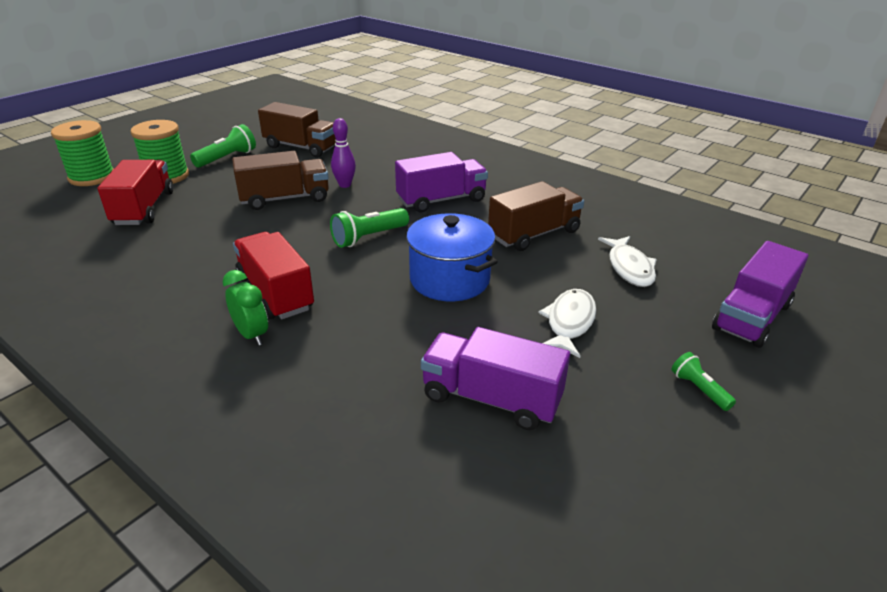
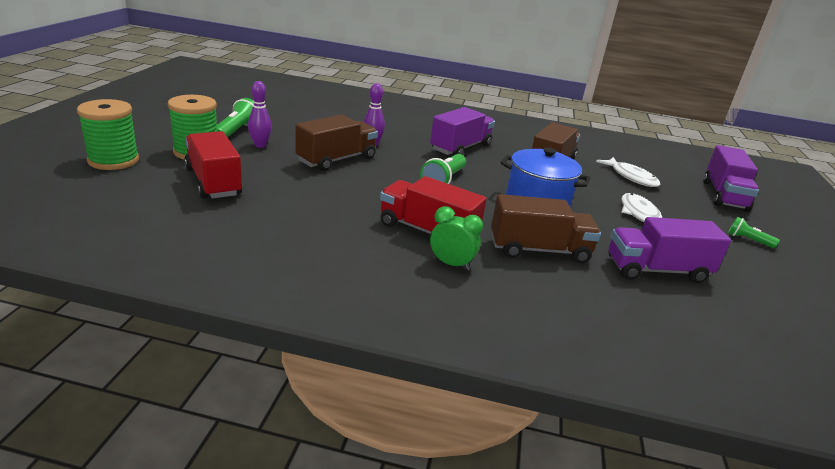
camera: 30 degrees left, 5 degrees down
brown truck [258,102,336,158] -> brown truck moved to [491,194,601,263]
none -> purple bowling pin [248,81,272,148]

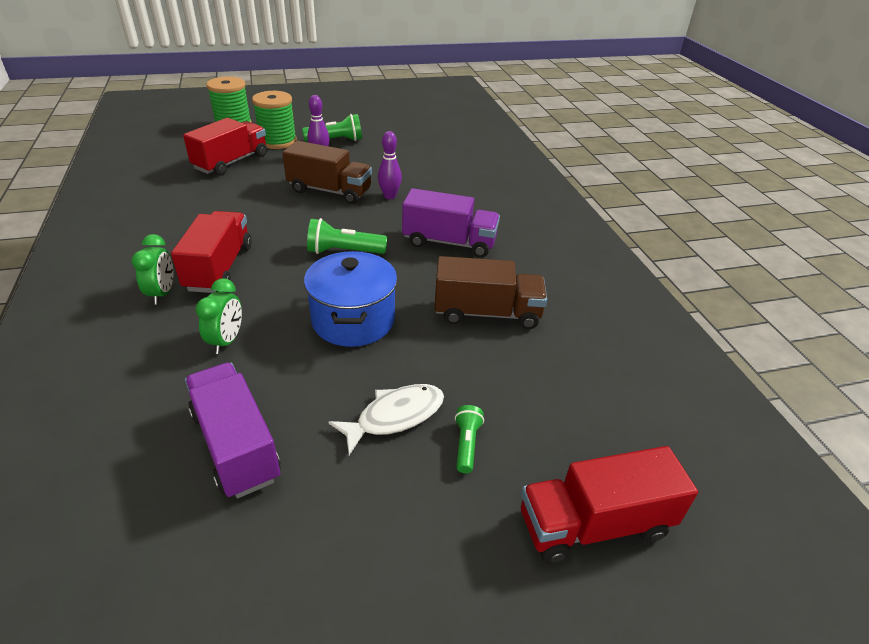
camera: 65 degrees right, 10 degrees up
brown truck [491,194,601,263] -> green clock [196,278,242,354]
white fish [596,157,661,187] -> none
purple truck [703,145,759,212] -> red truck [521,446,698,564]
green flashlight [728,217,780,248] -> green flashlight moved to [455,405,484,473]

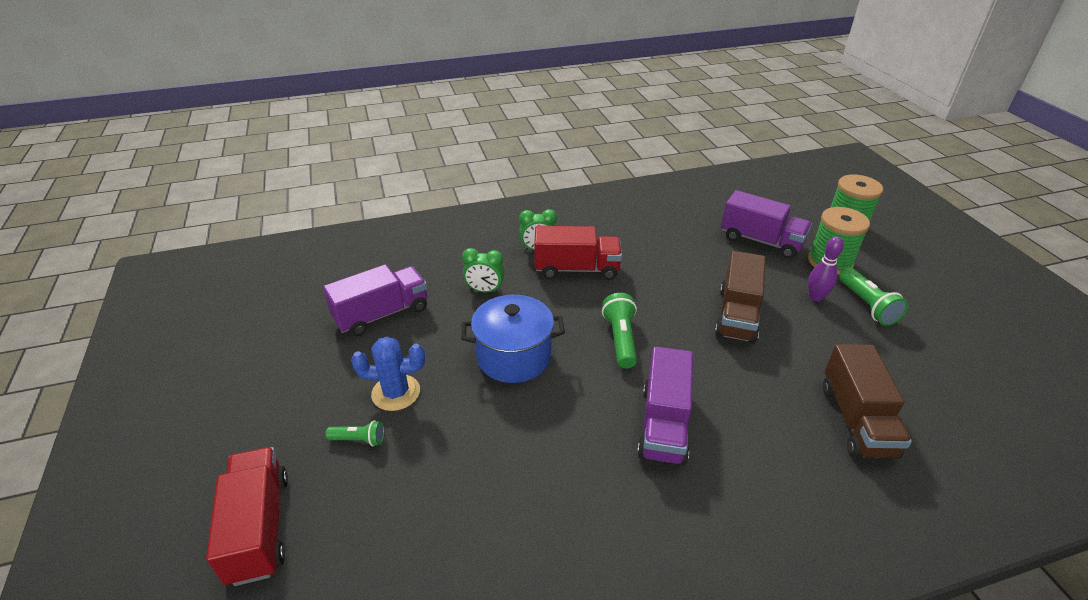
camera: 90 degrees right, 0 degrees up
red truck [183,118,267,176] -> purple truck [721,190,812,258]
white fish [328,384,444,455] -> blue cactus [351,337,425,411]
purple bowling pin [378,131,402,199] -> none
brown truck [435,256,547,329] -> brown truck moved to [823,344,912,459]

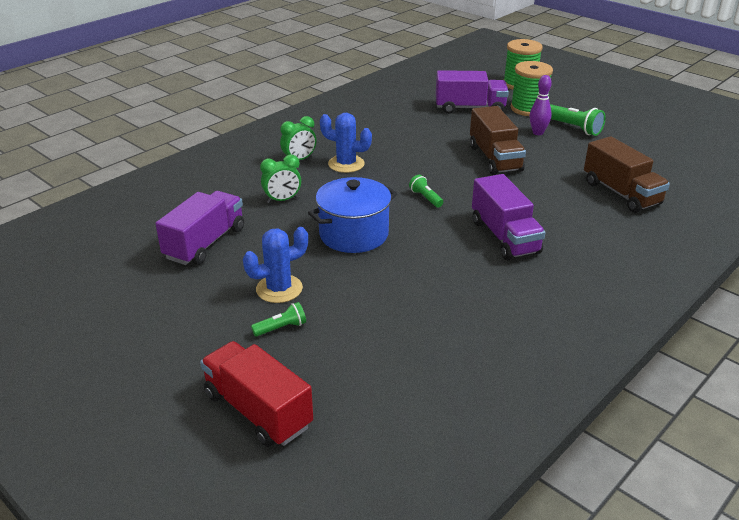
camera: 30 degrees left, 5 degrees down
red truck [534,226,622,280] -> blue cactus [320,113,372,173]
green flashlight [602,293,637,369] -> green flashlight [409,175,443,207], size x0.60

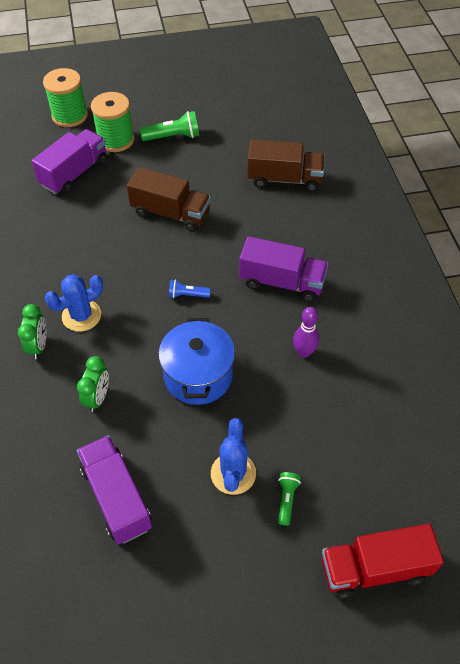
camera: 55 degrees left, 20 degrees up
green flashlight [409,175,443,207] -> blue flashlight [169,280,211,298]
purple bowling pin [530,75,552,135] -> purple bowling pin moved to [293,307,319,358]

